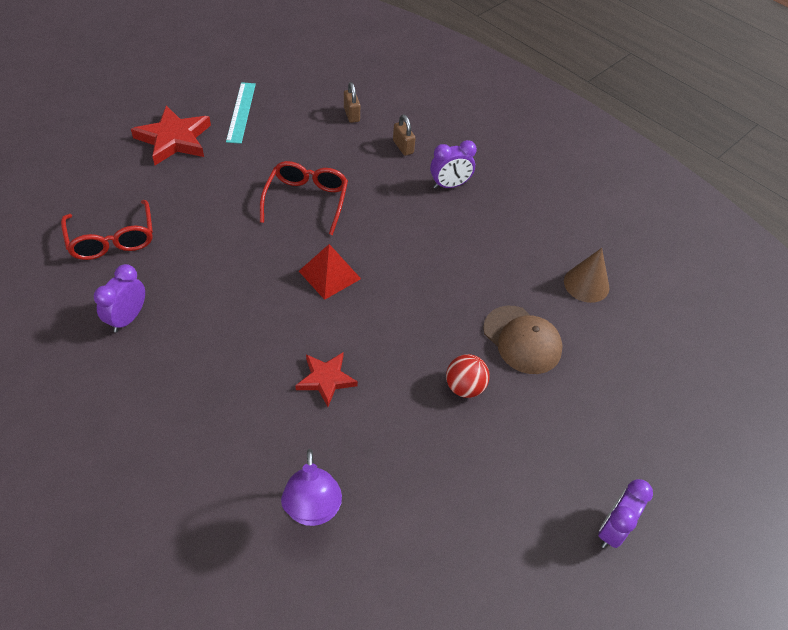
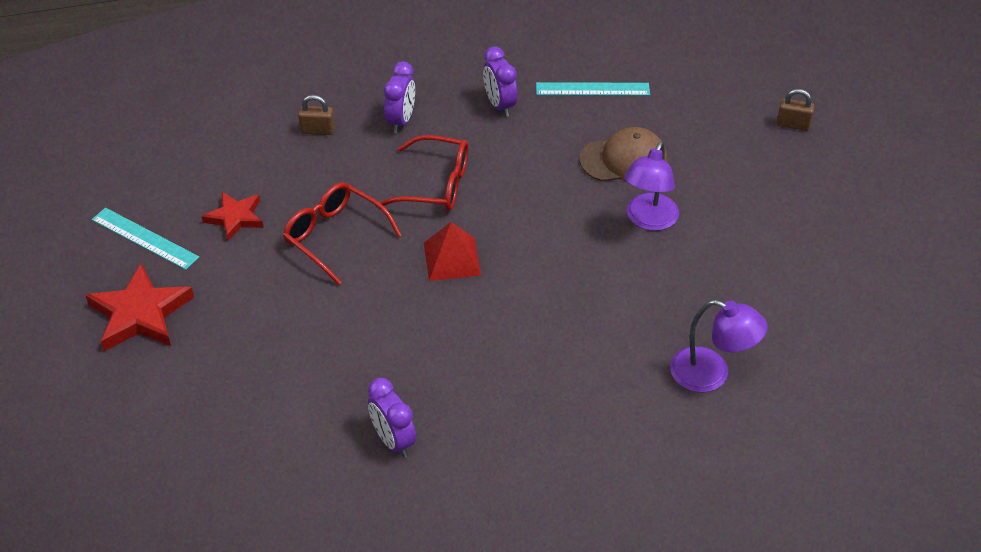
camera: 55 degrees left, 5 degrees down
red glasses [61,200,153,260] -> red glasses moved to [379,135,468,211]
red star [295,353,358,407] -> red star moved to [201,192,264,241]
brown padlock [344,82,360,123] -> brown padlock moved to [776,89,814,131]
red ball [446,354,490,398] -> purple lamp [624,142,679,231]
brown cone [564,248,609,303] -> turquoise ruler [536,82,650,96]
purple clock [598,479,653,548] -> purple clock moved to [483,47,517,117]

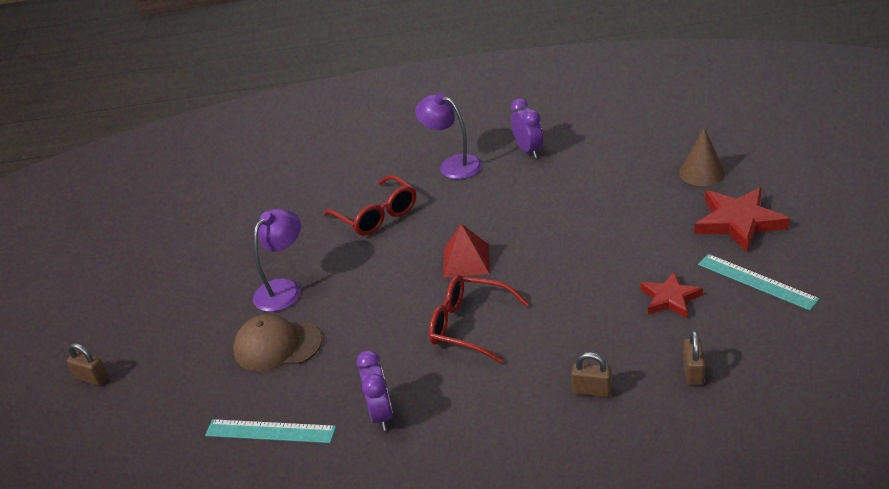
camera: 165 degrees left, 10 degrees down
red glasses [283,182,401,285] -> red glasses moved to [323,175,416,236]
purple clock [384,62,415,133] -> none
purple lamp [670,300,768,392] -> purple lamp moved to [415,93,482,179]
none -> brown cone [679,128,725,186]
none -> brown padlock [683,330,705,386]

